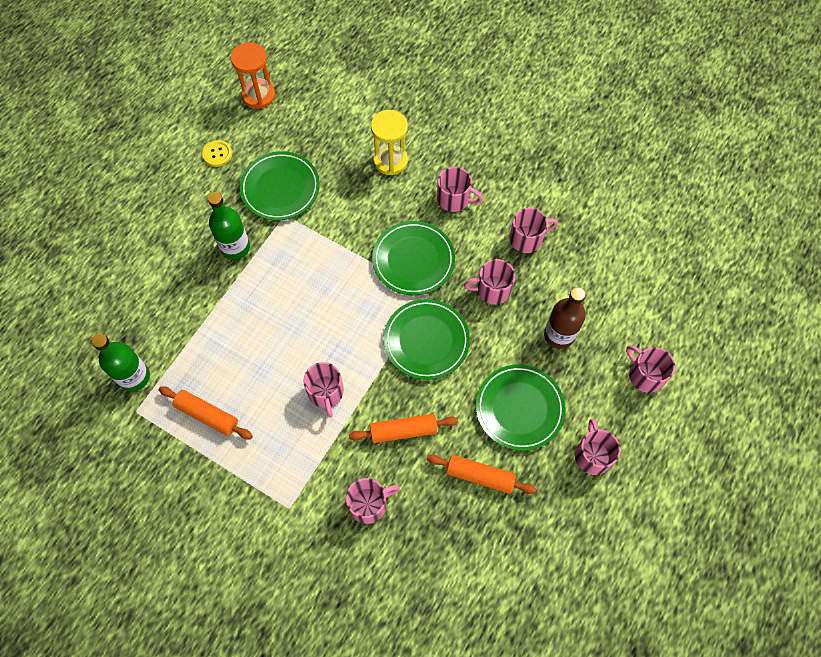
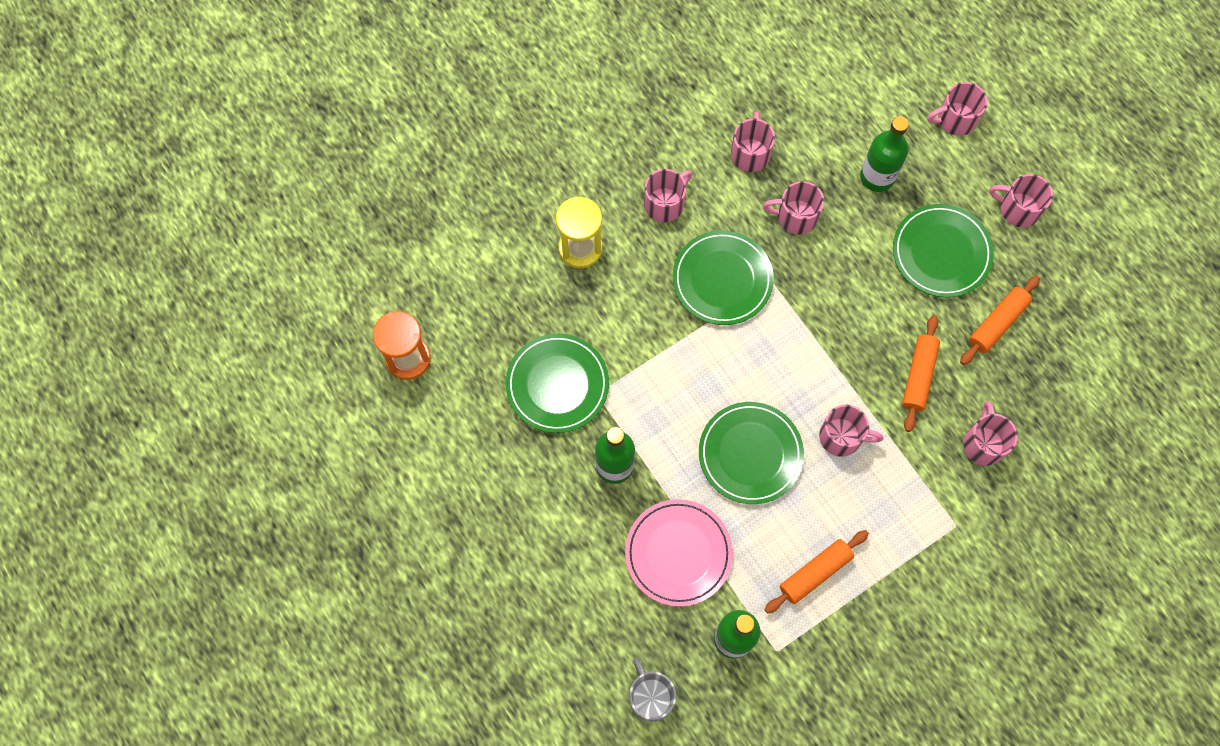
camera: 65 degrees left, 5 degrees up
yellow button [202,140,232,167] -> none
green plate [383,299,470,380] -> green plate moved to [699,402,804,504]
pink mug [464,259,515,305] -> pink mug turned 75 degrees clockwise [763,181,824,235]
brown bottle [544,287,586,349] -> green bottle [860,116,909,192]
none -> pink plate [625,499,733,607]
none -> grey mug [629,658,676,722]

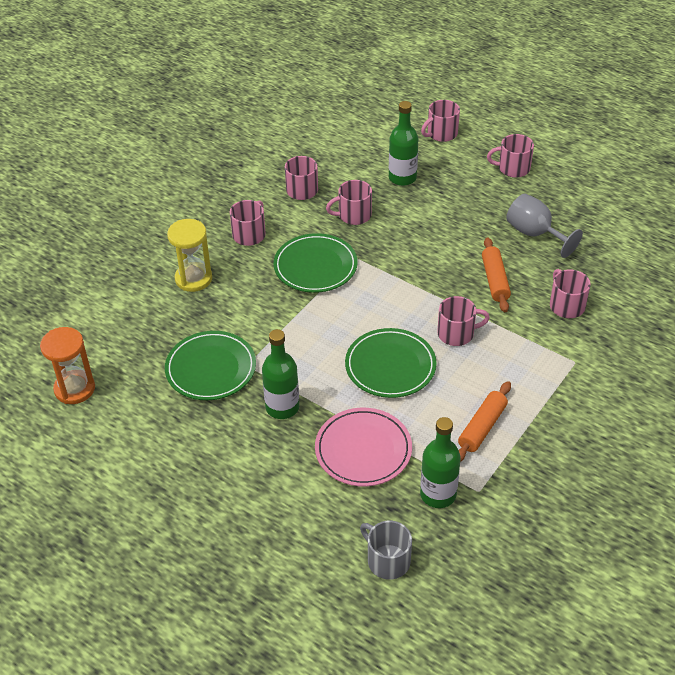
camera: 20 degrees left, 25 degrees down
green plate [893,204,994,298] -> none
orange rolling pin [960,276,1040,365] -> grey goblet [506,194,583,258]

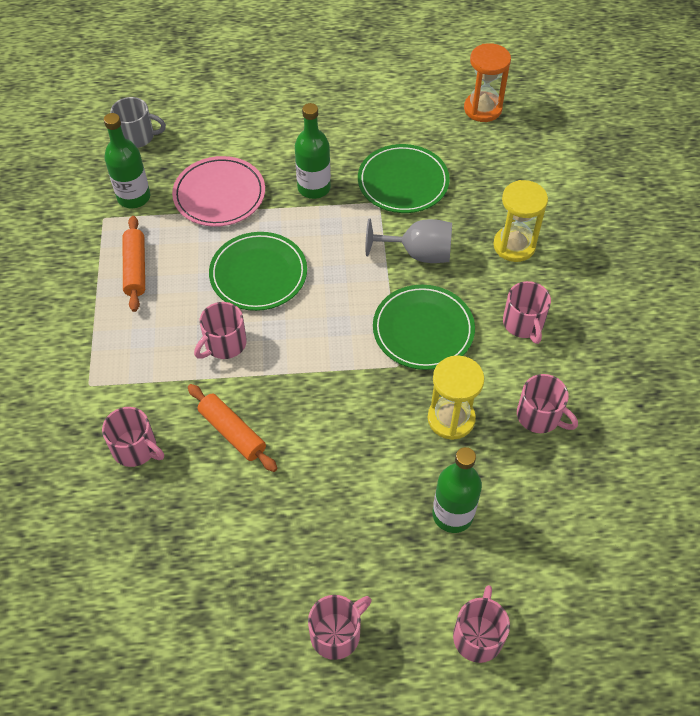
camera: 140 degrees right, 10 degrees up
pink mug [326,180,372,225] -> yellow hourglass [428,356,484,440]
grey goblet [506,194,583,258] -> grey goblet moved to [366,219,452,263]

